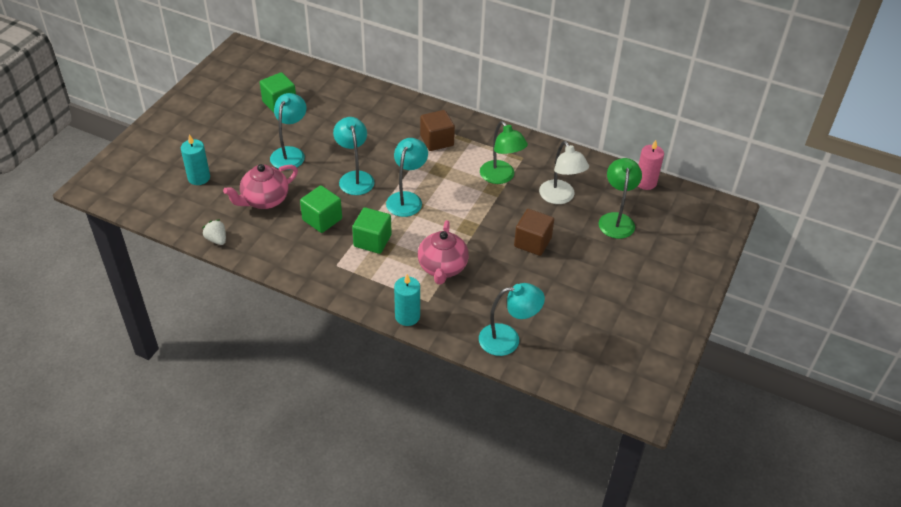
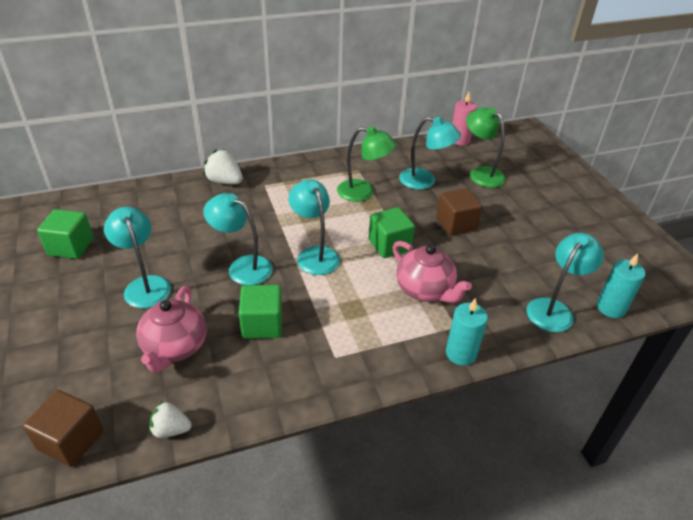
camera: 45 degrees left, 5 degrees down
turquoise candle [181,134,210,185] -> turquoise candle moved to [597,253,646,318]
green cube [352,207,392,254] -> green cube moved to [369,207,415,258]
brown cube [420,110,455,151] -> brown cube moved to [23,390,103,467]
white lamp [539,141,589,204] -> turquoise lamp [399,117,461,190]
none -> white strawberry [203,149,243,184]

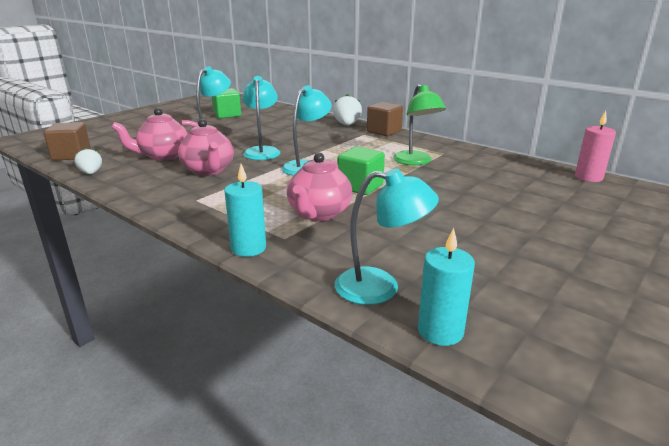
camera: 60 degrees right, 15 degrees down
green cube [239,285,282,339] -> pink teapot [178,119,234,176]
turquoise lamp [399,117,461,190] -> none
brown cube [436,188,482,235] -> brown cube moved to [367,102,403,136]
green lamp [466,107,506,188] -> none

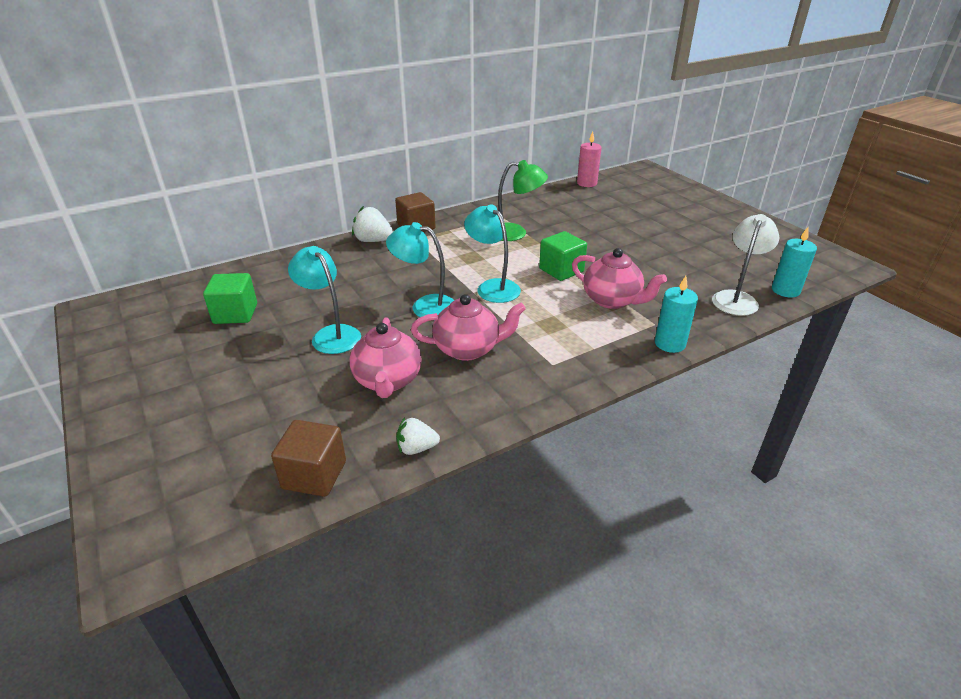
camera: 70 degrees left, 10 degrees up
turquoise lamp [335,168,439,305] -> white lamp [712,214,779,316]

